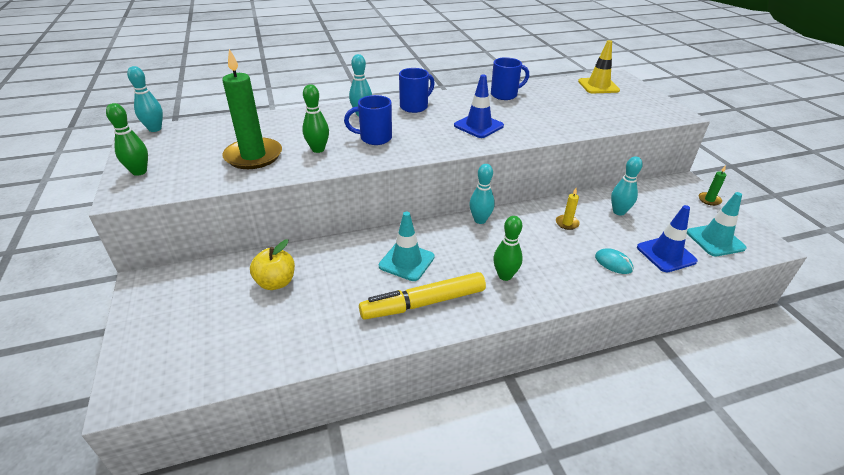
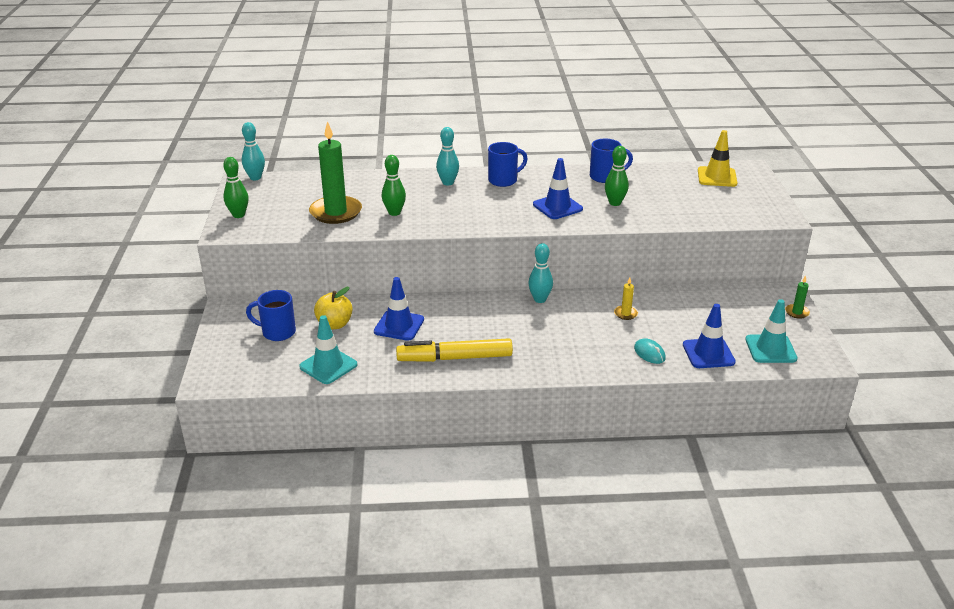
camera: 15 degrees right, 5 degrees down
blue mug [344,95,392,145] -> blue mug moved to [246,290,296,341]
turquoise traffic cone [379,212,435,281] -> turquoise traffic cone moved to [299,315,357,384]
green bowling pin [493,216,523,281] -> green bowling pin moved to [605,146,629,206]
turquoise bowling pin [611,156,643,216] -> none
none -> blue traffic cone [374,277,424,341]

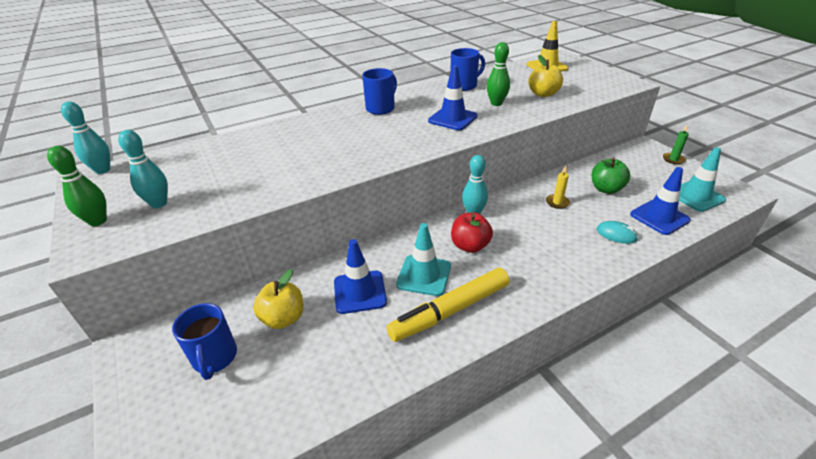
camera: 25 degrees left, 5 degrees up
blue mug [246,290,296,341] -> blue mug turned 90 degrees counterclockwise [172,303,237,380]
turquoise traffic cone [299,315,357,384] -> turquoise traffic cone moved to [396,223,451,296]
green candle [309,121,362,224] -> none
green bowling pin [382,155,406,216] -> none
turquoise bowling pin [436,127,459,186] -> turquoise bowling pin moved to [118,130,168,208]
none -> red apple [451,212,493,253]
none -> yellow apple [529,55,563,97]
none -> green apple [592,157,630,194]

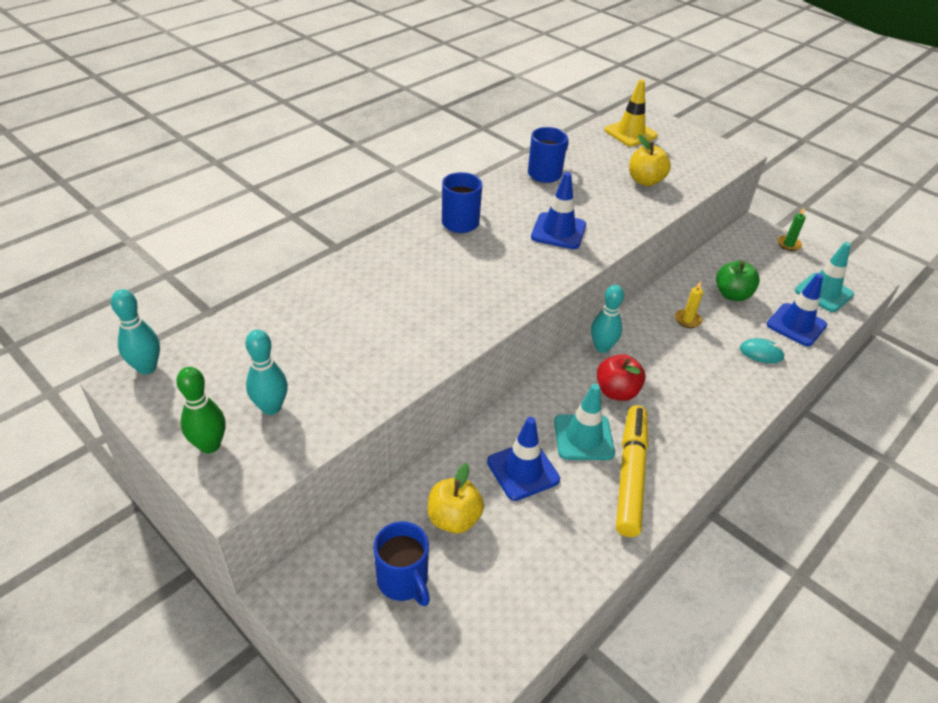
camera: 20 degrees left, 5 degrees up
yellow marker [386,268,510,342] -> yellow marker turned 150 degrees clockwise [616,405,648,537]
green bowling pin [487,42,510,106] -> none

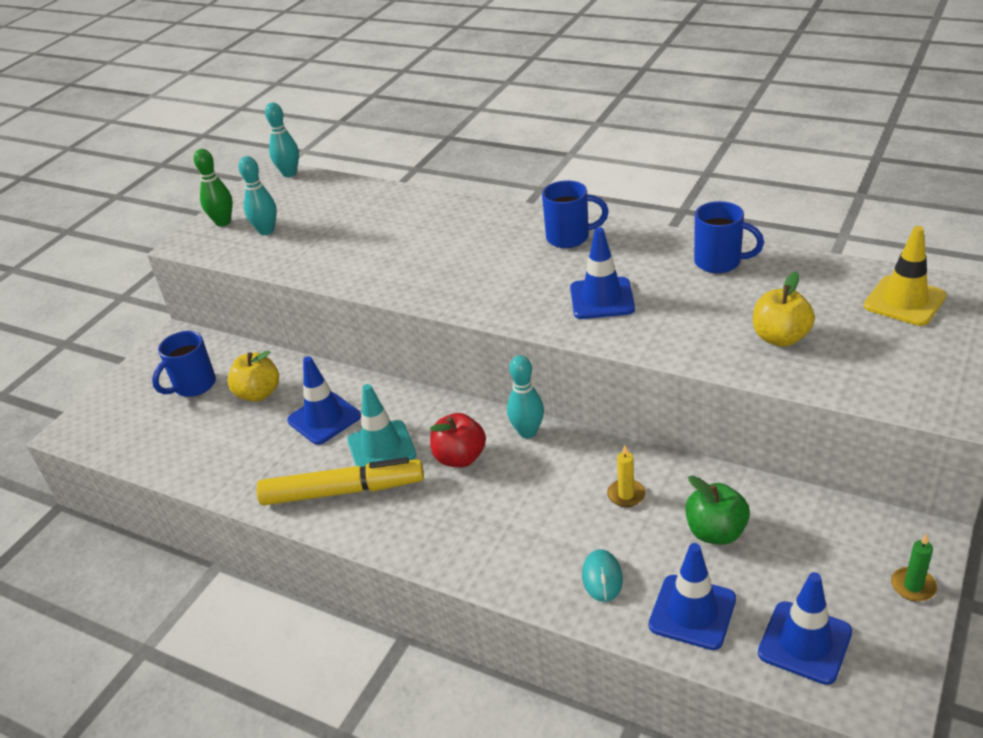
camera: 80 degrees right, 5 degrees down
turquoise traffic cone [795,242,854,312] -> blue traffic cone [758,572,852,685]

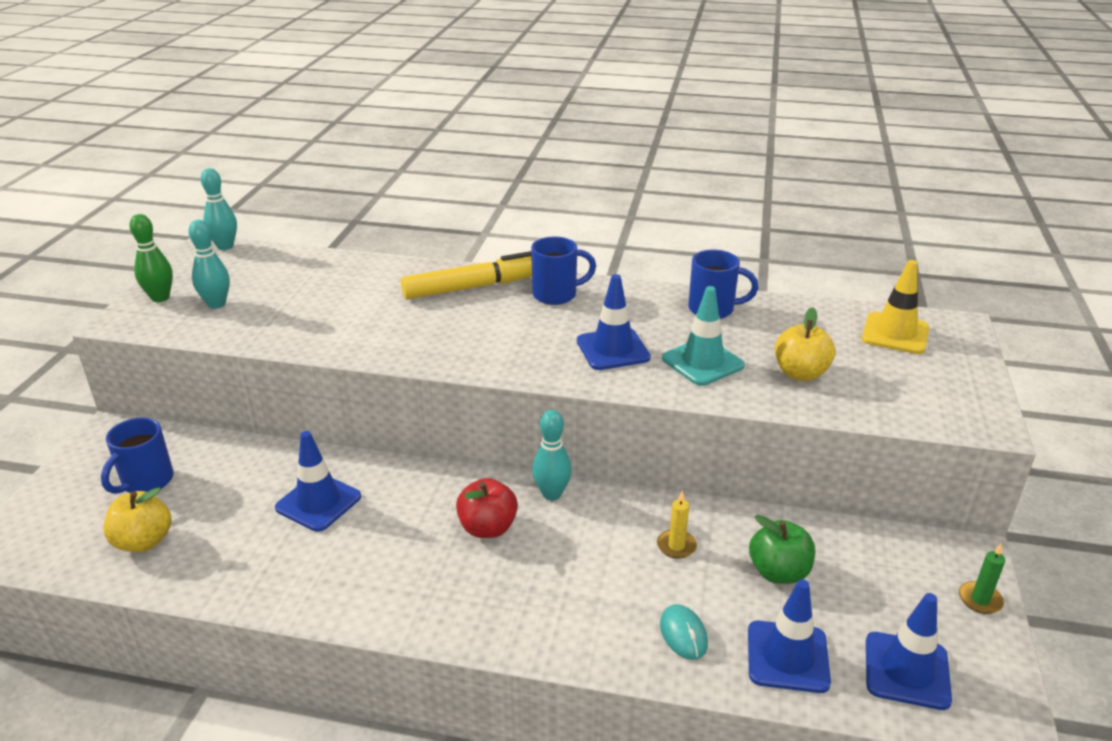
camera: 20 degrees left, 5 degrees down
yellow apple [228,351,279,402] -> yellow apple moved to [103,487,171,552]
yellow marker [256,457,424,505] -> yellow marker moved to [401,251,532,299]
turquoise traffic cone [347,384,416,467] -> turquoise traffic cone moved to [662,286,745,386]

